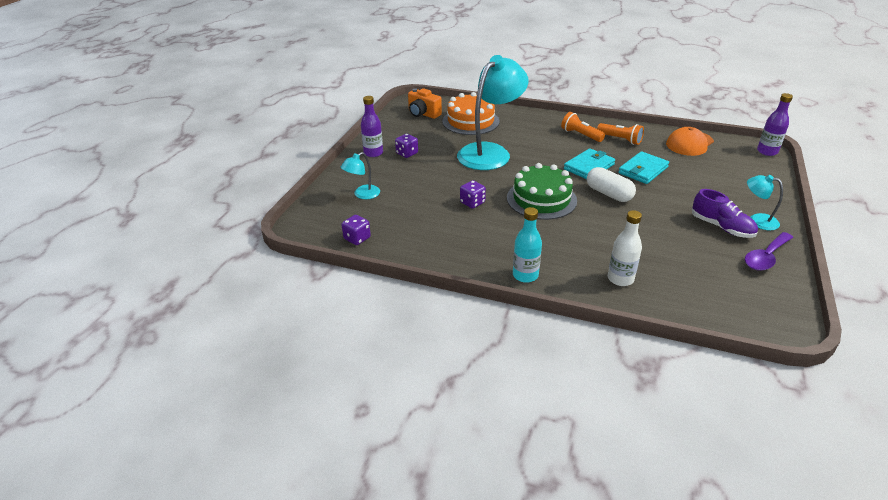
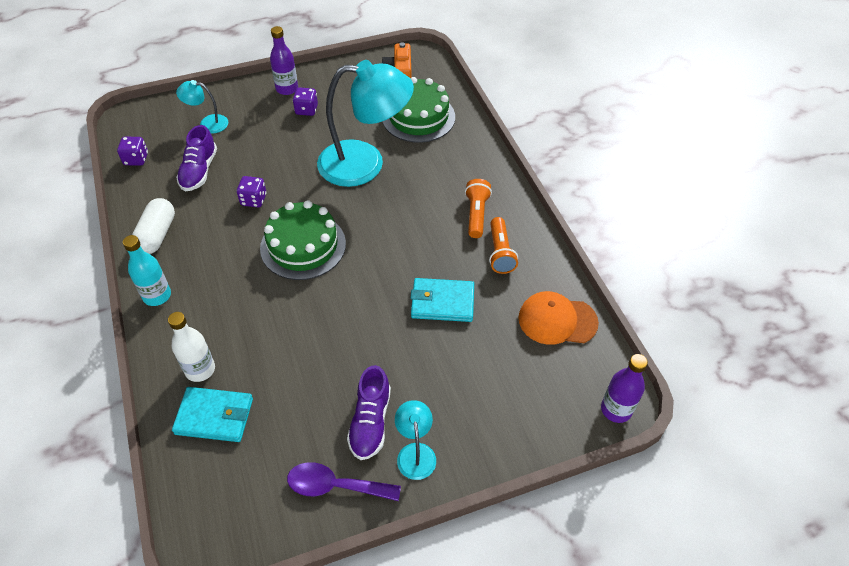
camera: 50 degrees right, 15 degrees up
orange cake [442,92,500,135] -> green cake [382,77,455,143]
turquoise wallet [564,148,615,179] -> turquoise wallet moved to [172,387,253,442]
white capsule [587,167,636,202] -> white capsule moved to [132,198,175,254]
none -> purple shoe [176,125,217,191]

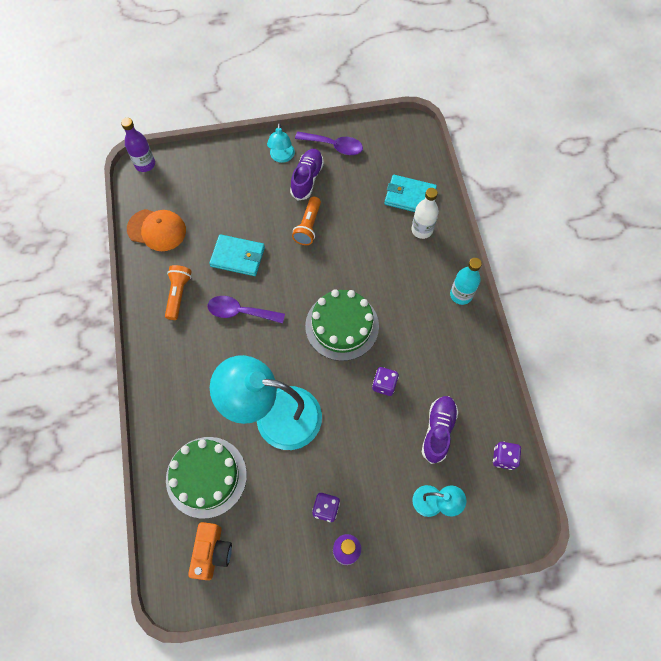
camera: 170 degrees left, 15 degrees up
white capsule [132,198,175,254] -> none
orange flashlight [465,179,492,238] -> orange flashlight moved to [292,197,321,245]
none -> purple spoon [207,296,285,323]

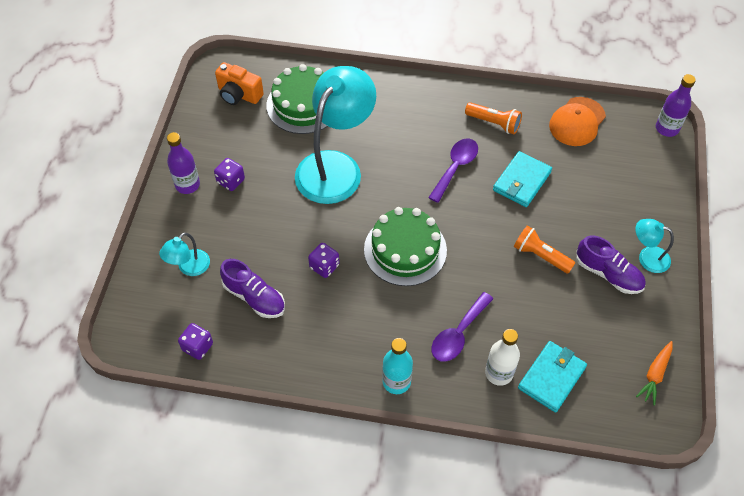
camera: 110 degrees right, 10 degrees down
purple spoon [295,131,363,155] -> purple spoon moved to [431,292,493,362]
none -> orange carrot [636,341,673,406]

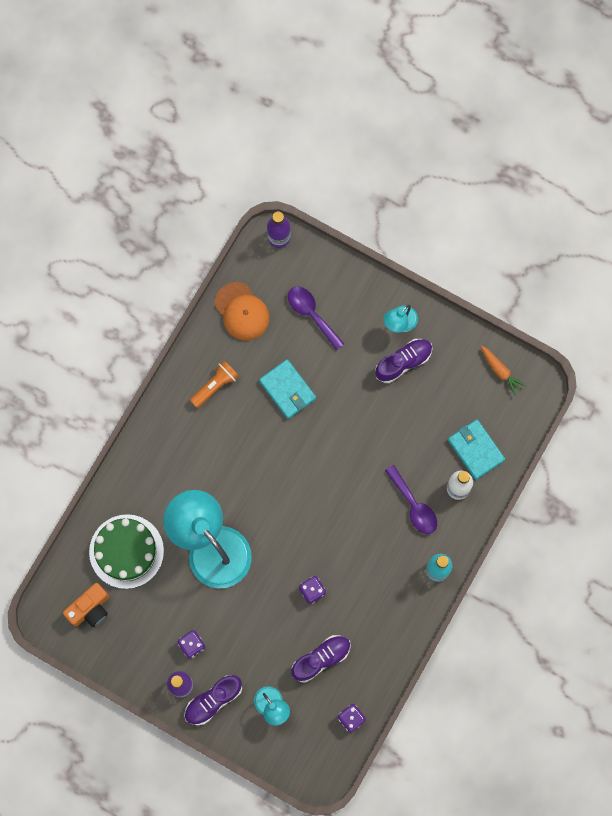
camera: 70 degrees left, 20 degrees up
green cake [364,207,447,286] -> none
purple spoon [428,138,478,203] -> purple spoon moved to [288,286,344,350]
orange flashlight [514,225,575,274] -> none
none -> purple shoe [184,675,242,725]

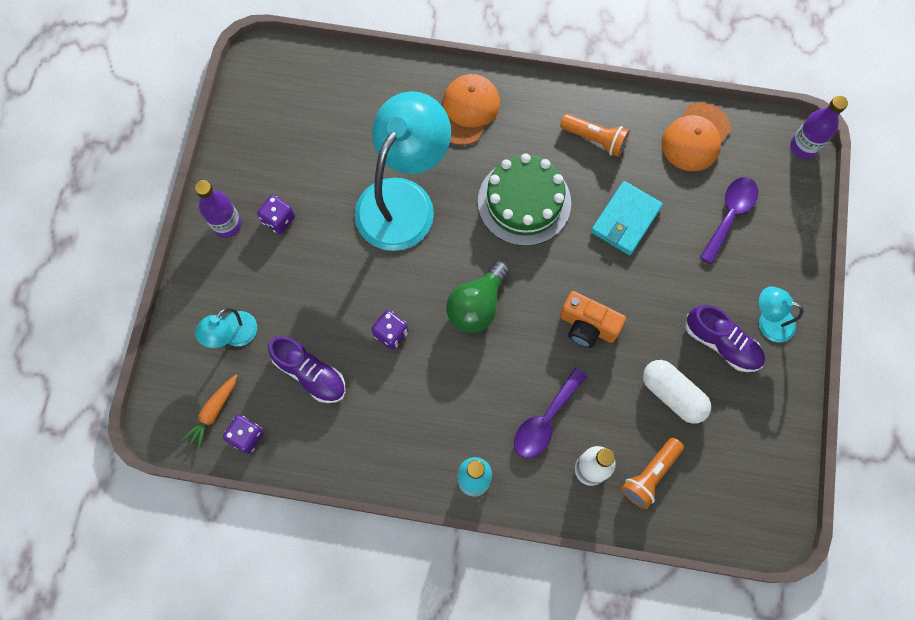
camera: 70 degrees right, 5 degrees down
orange camera [63,583,109,627] -> orange camera moved to [560,291,626,348]
green cake [89,514,164,589] -> green cake moved to [478,153,571,246]
purple shoe [184,675,242,725] -> none
turquoise wallet [448,419,505,480] -> orange flashlight [621,437,684,509]
orange carrot [481,346,526,396] -> orange carrot moved to [180,374,237,451]
none -> orange cap [443,74,500,145]
none -> green light bulb [446,261,510,333]
none -> white capsule [643,360,711,424]

